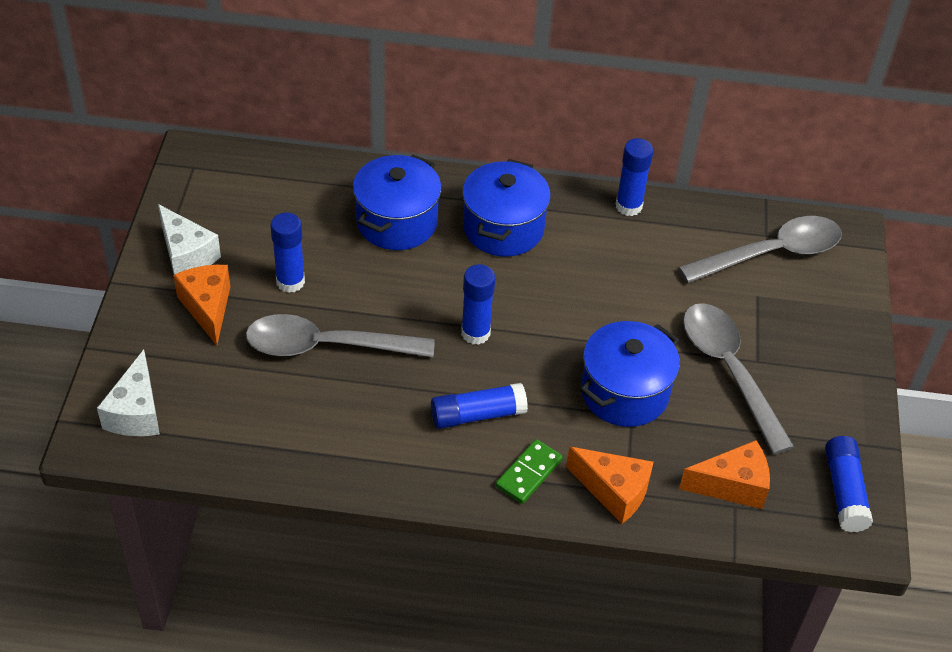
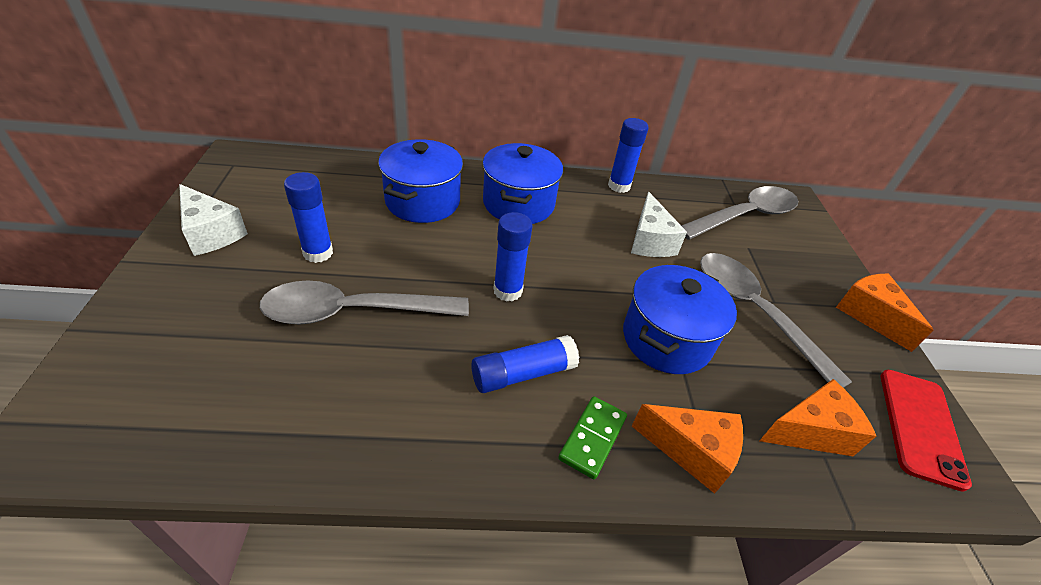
camera: 10 degrees left, 5 degrees down
white cheese [97,350,160,436] -> white cheese moved to [631,192,687,257]
orange cheese [173,265,230,345] -> orange cheese moved to [836,273,933,352]
blue glue stick [825,436,873,532] -> red phone [881,370,972,492]

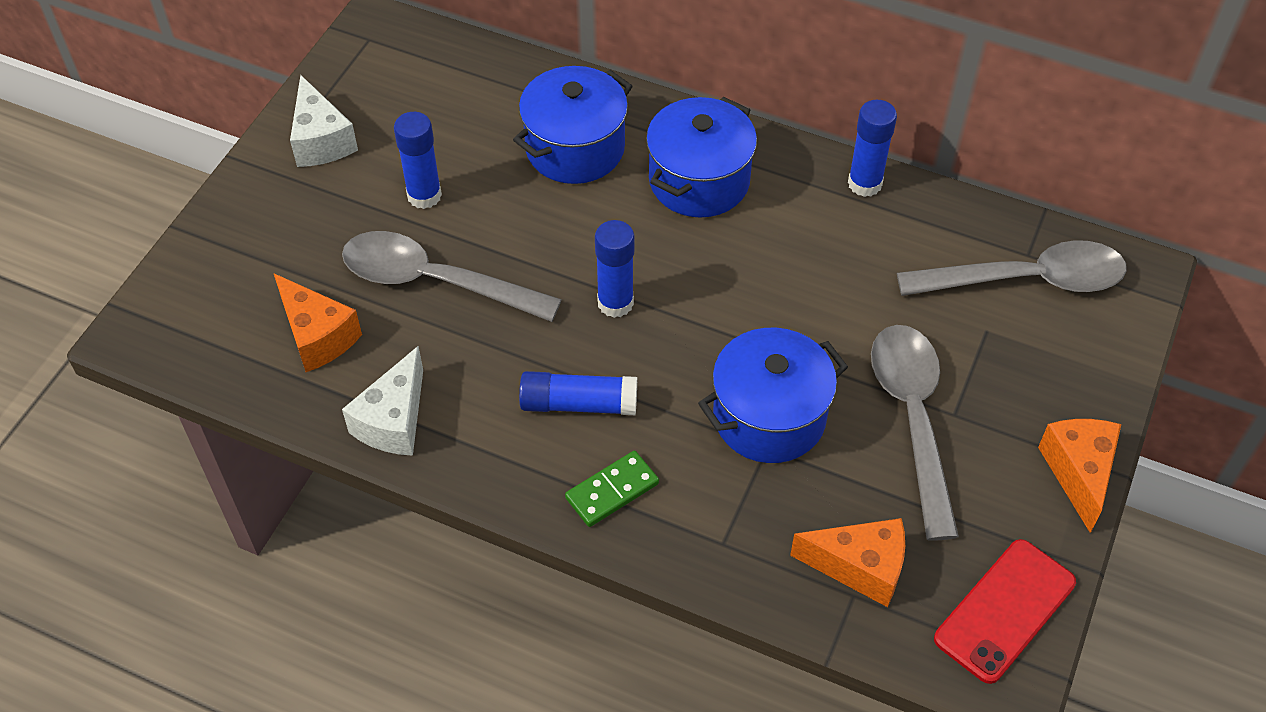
camera: 30 degrees right, 10 degrees up
white cheese [631,192,687,257] -> white cheese moved to [342,346,423,456]
orange cheese [632,404,743,494] -> orange cheese moved to [274,274,362,372]

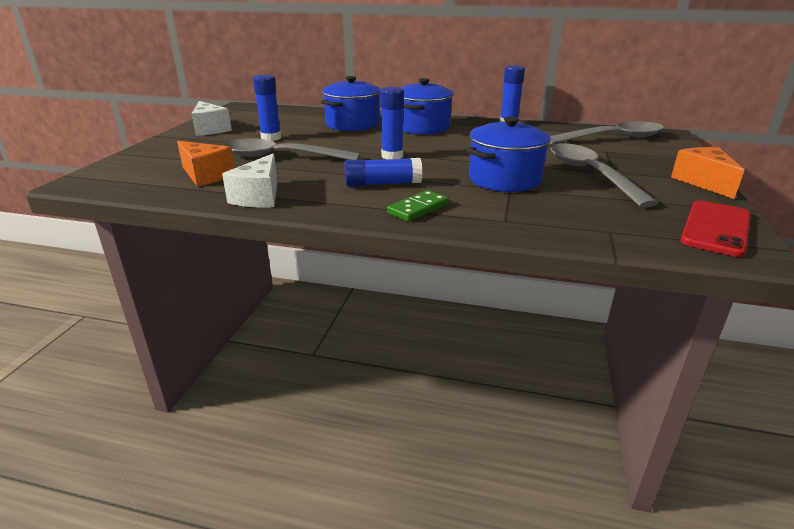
camera: 10 degrees left, 25 degrees down
orange cheese [790,518,905,607] -> none

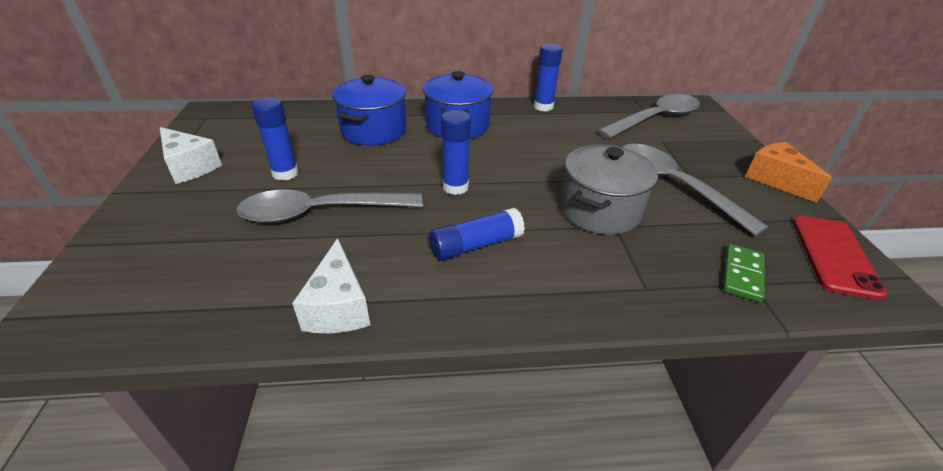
camera: 20 degrees left, 10 degrees up
orange cheese [177,141,235,187] -> none
green domino [387,190,449,222] -> green domino moved to [723,244,764,302]
blue pot [466,117,551,192] -> grey pot [560,144,658,235]

